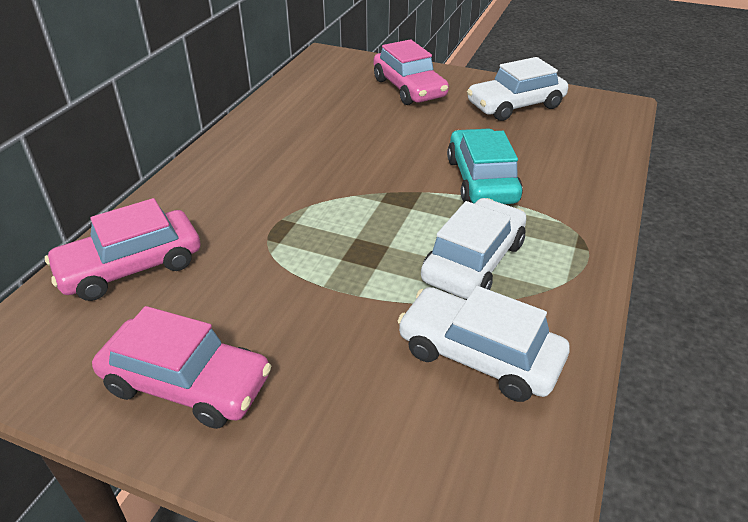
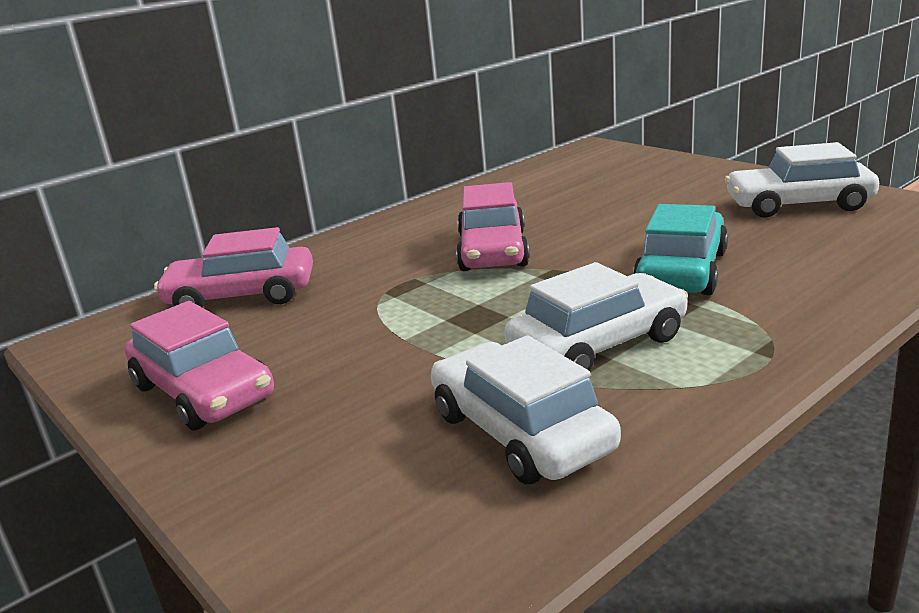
camera: 30 degrees right, 15 degrees down
pink car [374,39,449,105] -> pink car moved to [456,182,530,271]

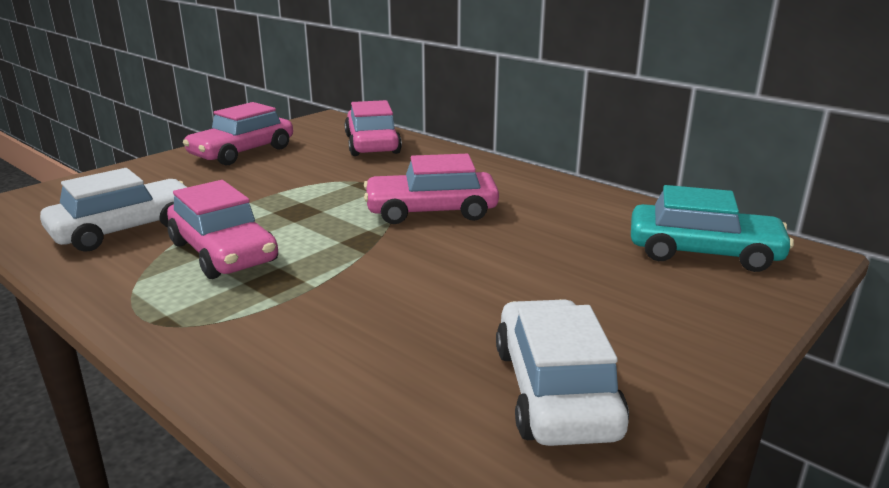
camera: 80 degrees right, 0 degrees up
white car [504,262,688,371] -> pink car [167,180,278,279]
turquoise car [633,204,728,295] -> turquoise car moved to [631,185,794,272]

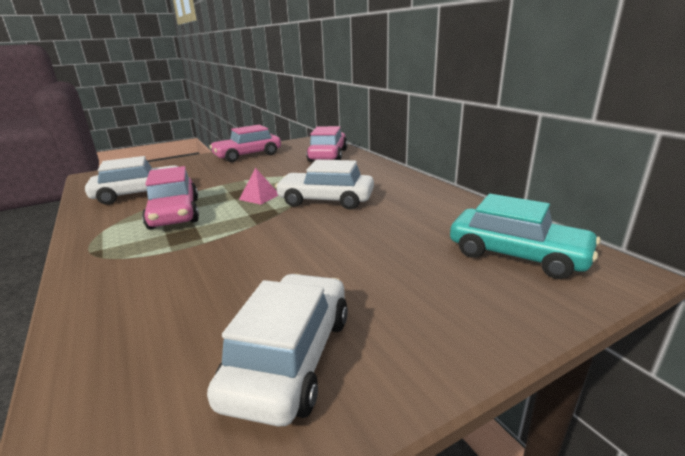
camera: 20 degrees right, 0 degrees up
pink car [364,154,499,224] -> white car [275,160,374,210]
none -> pink pyramid [239,168,278,205]

